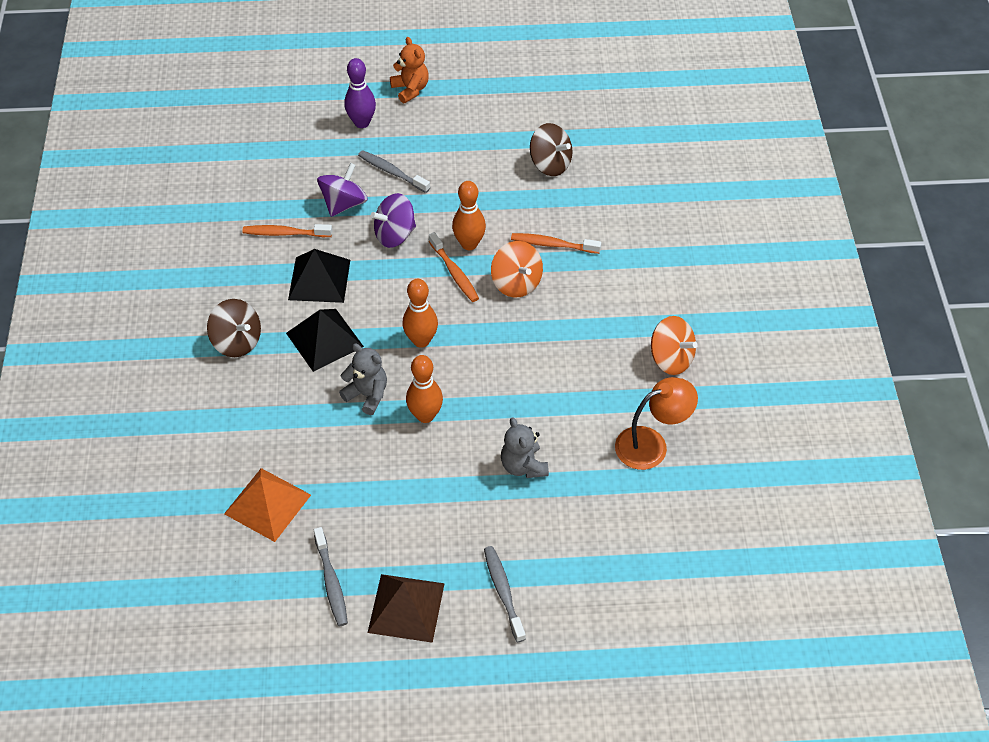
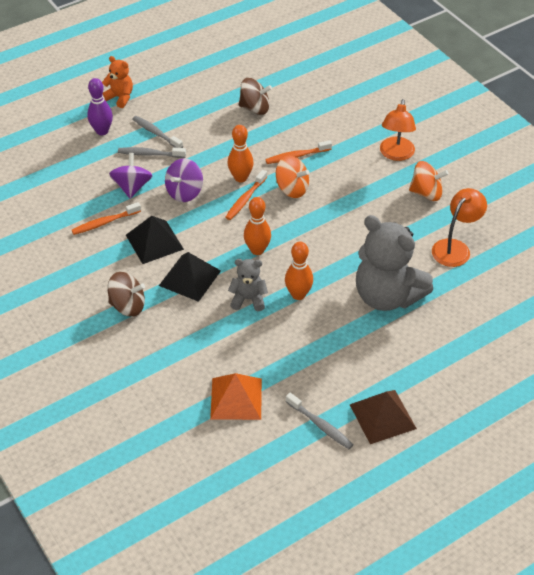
camera: 30 degrees left, 5 degrees down
orange toothbrush [429,232,479,302] -> orange toothbrush turned 90 degrees clockwise [225,170,267,220]
grey toothbrush [484,546,526,642] -> grey toothbrush moved to [133,116,183,148]
grey teddy bear [501,417,549,478] -> grey teddy bear [356,215,433,311], size x2.05
none -> orange lamp [380,99,416,161]

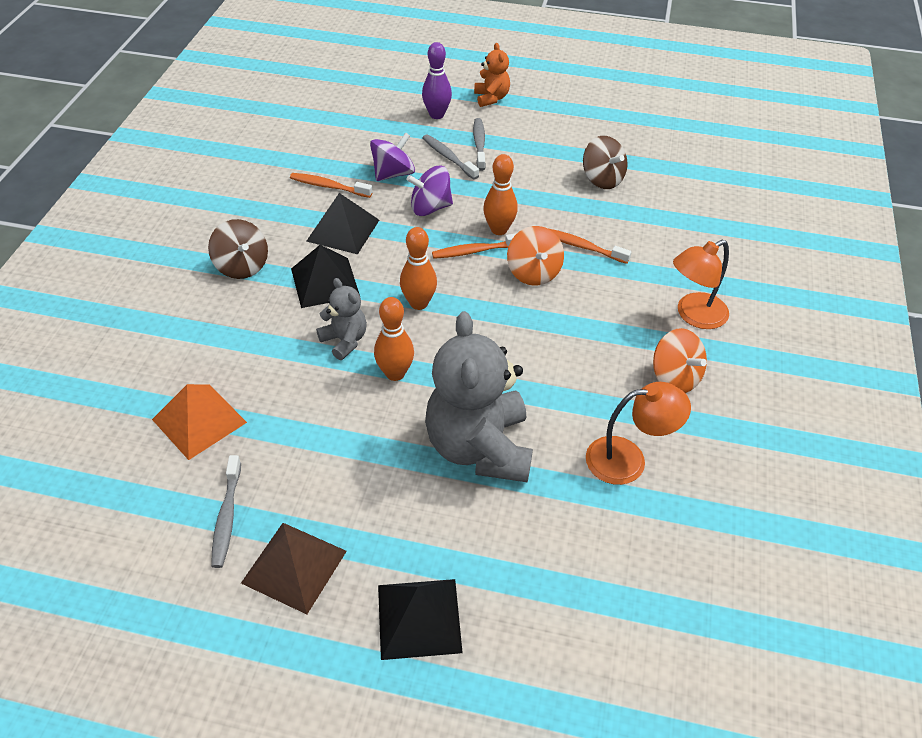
camera: 45 degrees right, 0 degrees up
none -> black pyramid [378,579,463,660]

